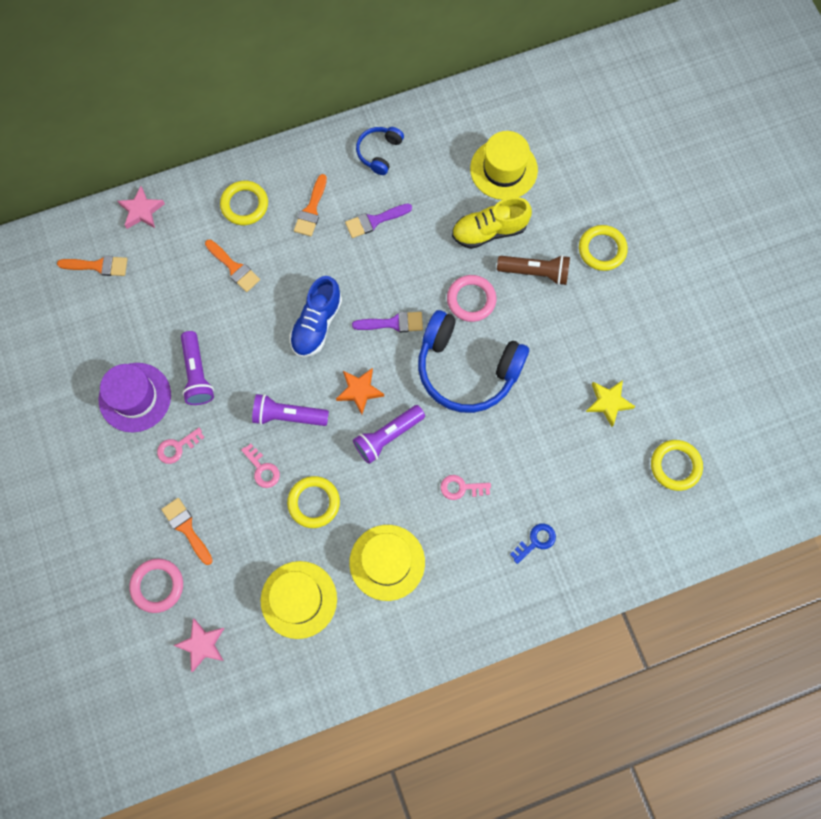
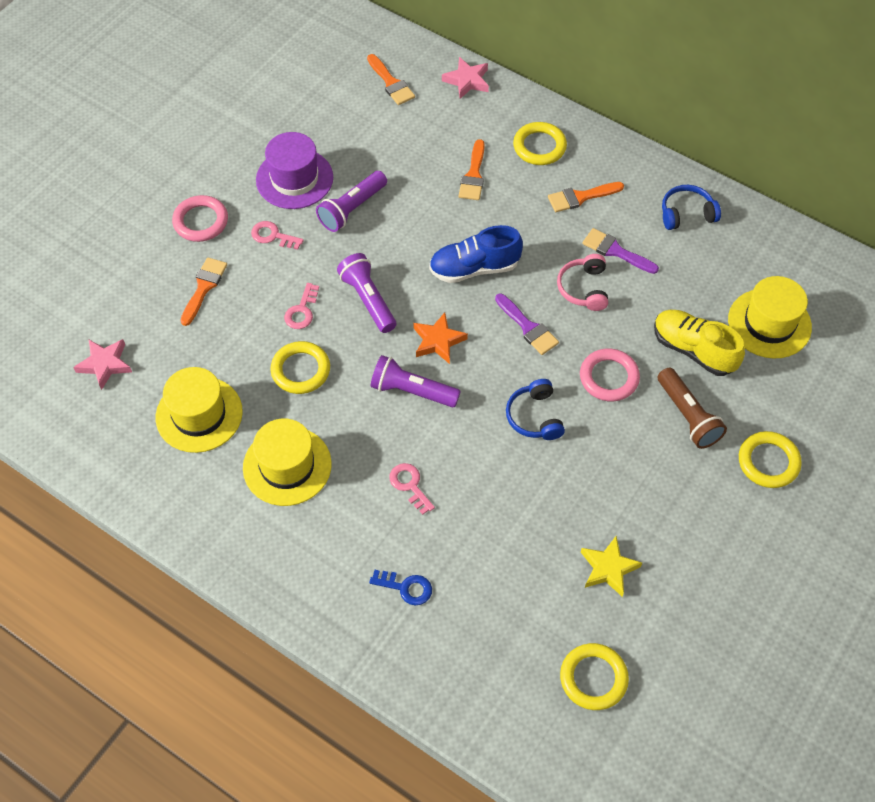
camera: 55 degrees right, 15 degrees down
pink ring [129,559,183,613] -> pink ring moved to [172,195,228,242]
blue headphones [418,310,529,413] -> blue headphones [506,379,565,440], size x0.49
none -> pink headphones [557,254,608,311]

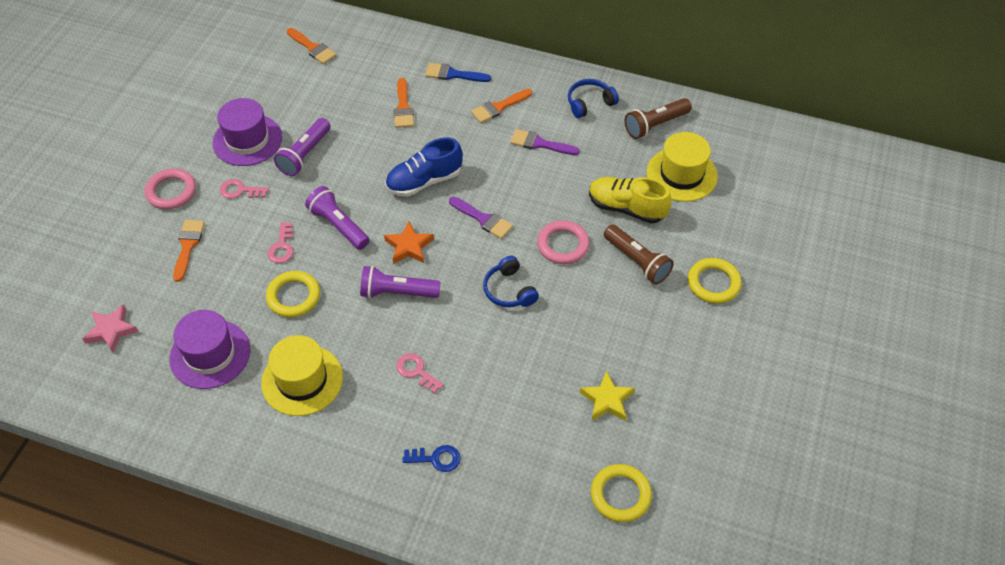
camera: 15 degrees left, 5 degrees down
yellow hat [156,367,243,453] -> purple hat [169,310,250,389]
pink star [442,57,489,99] -> none
yellow ring [513,122,567,165] -> blue brush [425,63,491,82]
pink headphones [557,254,608,311] -> none
none -> brown flashlight [625,98,692,139]

